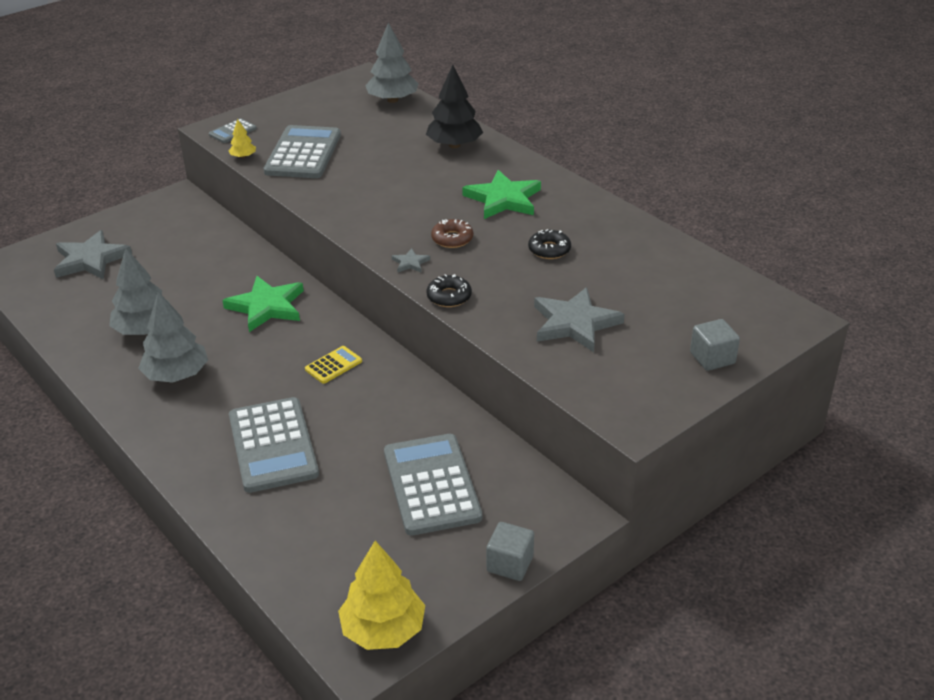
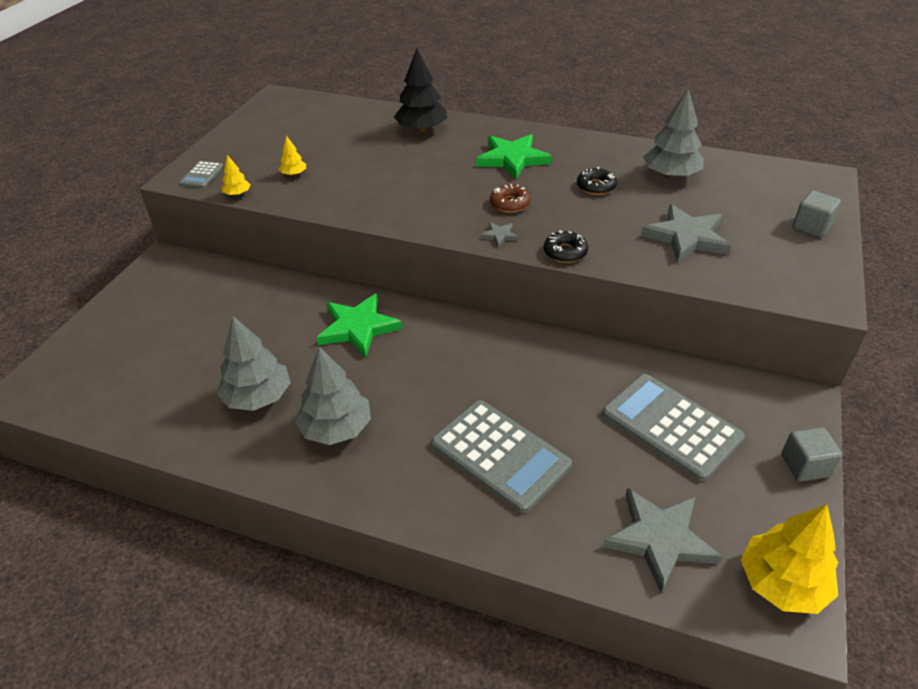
camera: 30 degrees left, 5 degrees up
grey star [54,230,132,279] -> grey star moved to [603,488,722,593]
grey calculator [263,125,341,178] -> yellow tree [279,136,306,176]
yellow calculator [305,346,362,384] -> none
grey tree [365,23,419,103] -> grey tree moved to [643,89,704,179]

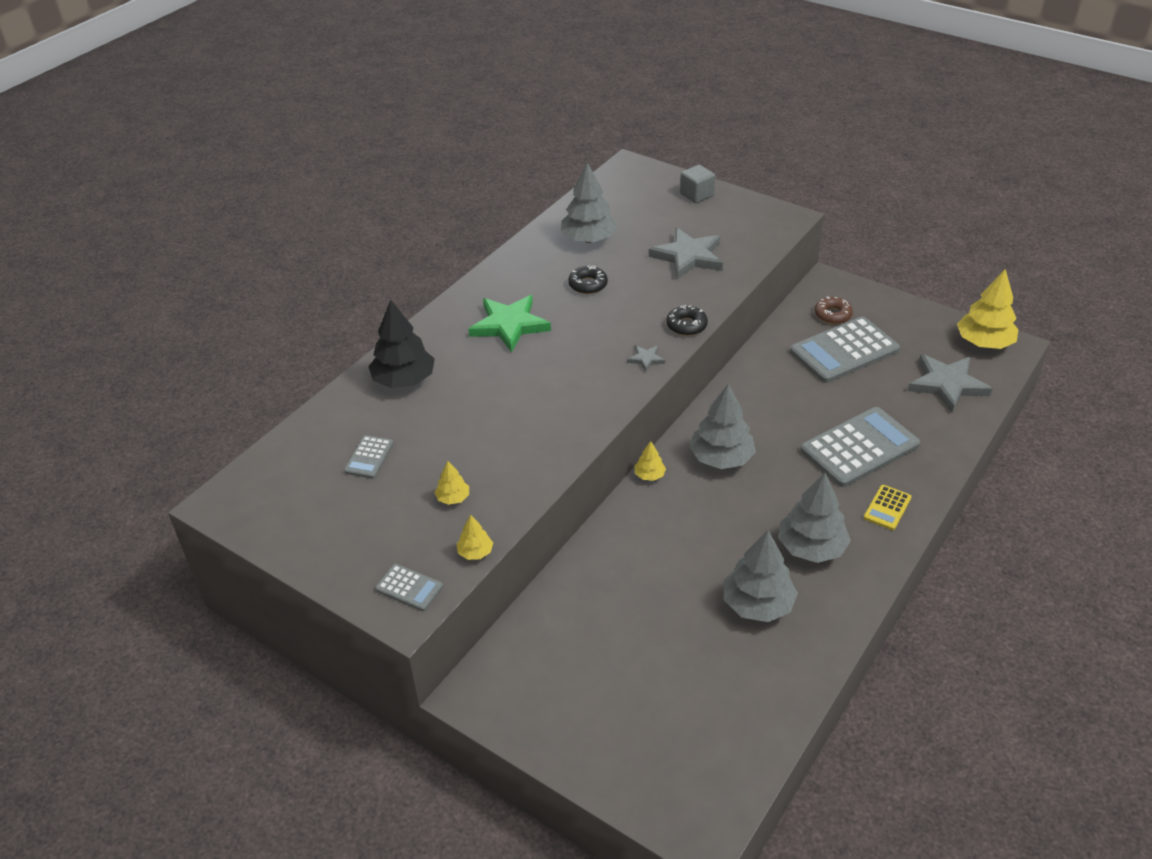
camera: 75 degrees left, 0 degrees up
green star [316,293,403,358] -> none
brown donut [490,184,531,213] -> brown donut moved to [815,296,853,324]
grey cube [781,427,843,482] -> none
none -> grey calculator [344,435,394,479]
none -> yellow tree [634,441,666,481]
none -> grey tree [689,384,756,469]
none -> yellow calculator [864,485,912,530]

